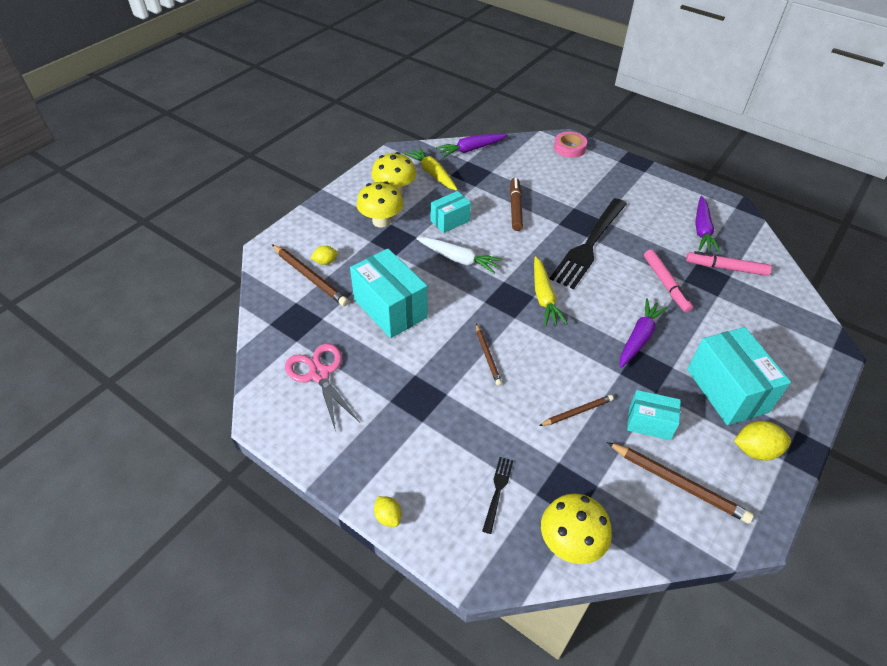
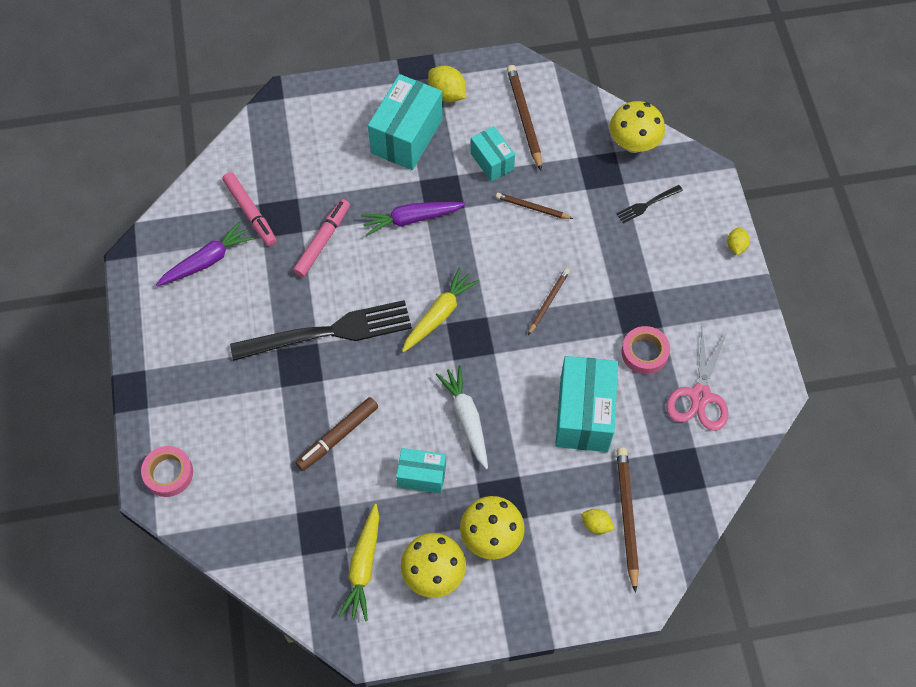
camera: 135 degrees left, 15 degrees up
purple carrot [436,133,508,158] -> none
none -> pink tape [621,326,670,374]

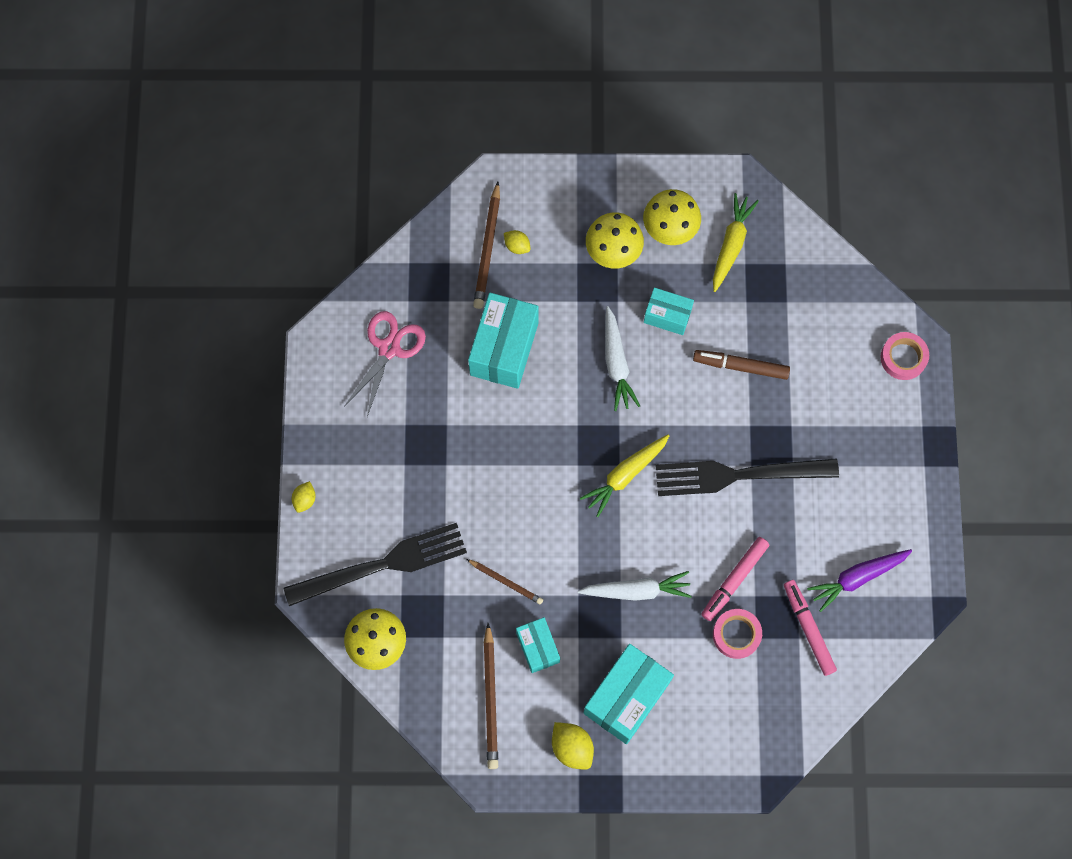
camera: 170 degrees left, 10 degrees up
brown marker [295,397,378,471] -> brown marker turned 135 degrees counterclockwise [693,350,790,380]
purple carrot [361,202,466,236] -> white carrot [578,571,692,601]
brown pencil [528,269,570,335] -> none
black fork [616,185,683,223] -> black fork [284,523,467,606], size x2.35
pink tape [621,326,670,374] -> pink tape moved to [713,609,762,659]

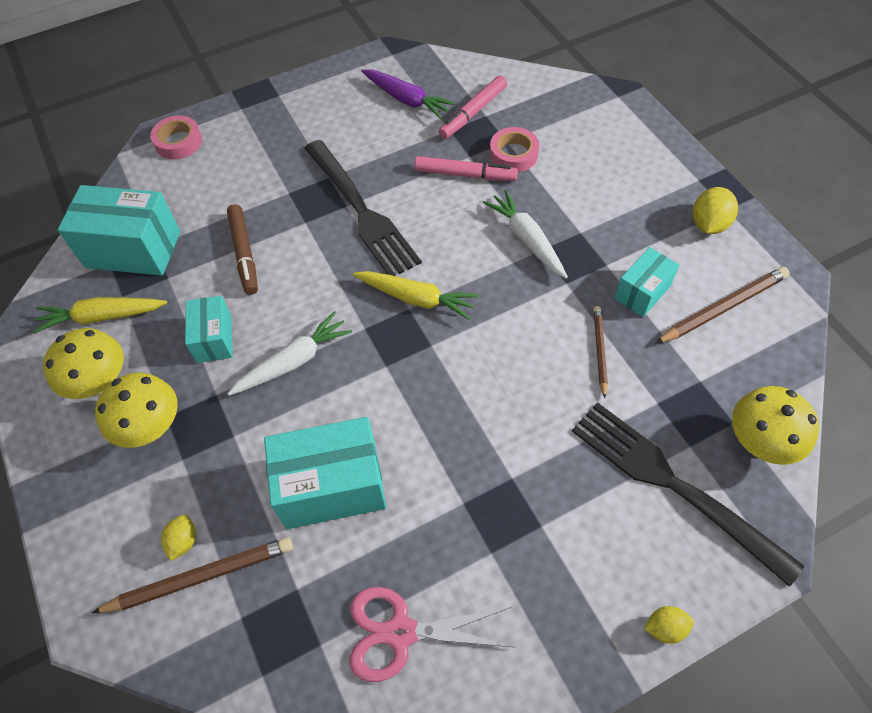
camera: 115 degrees left, 15 degrees down
turquoise box [583,644,674,744] -> turquoise box moved to [58,185,180,276]

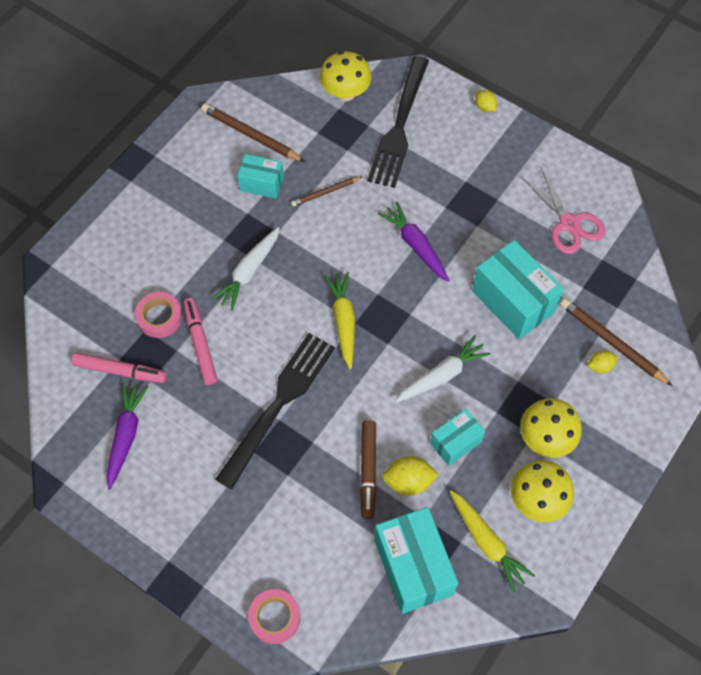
camera: 120 degrees left, 5 degrees up
brown marker [227,204,258,295] -> brown marker turned 135 degrees clockwise [360,420,376,520]
white carrot [227,311,352,396] -> white carrot turned 120 degrees clockwise [395,335,491,403]
yellow lemon [693,187,738,234] -> yellow lemon moved to [382,456,439,495]
none -> purple carrot [378,202,449,282]

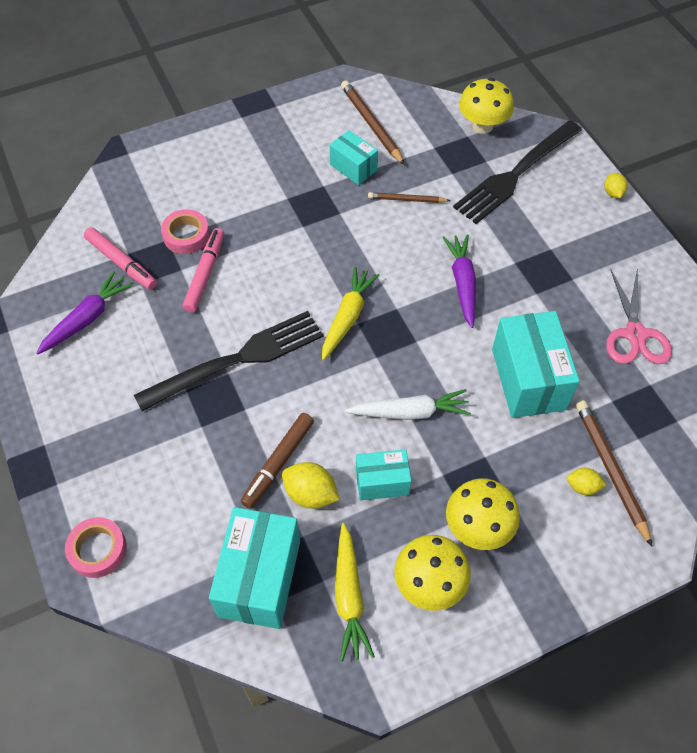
camera: 30 degrees right, 5 degrees down
white carrot [212,227,280,311] -> none

